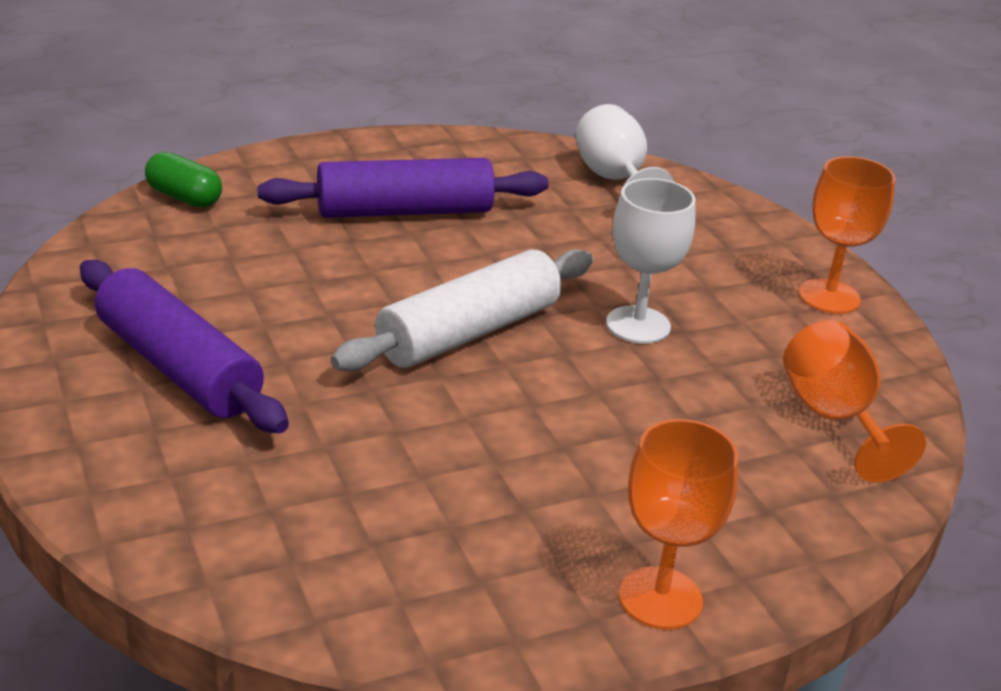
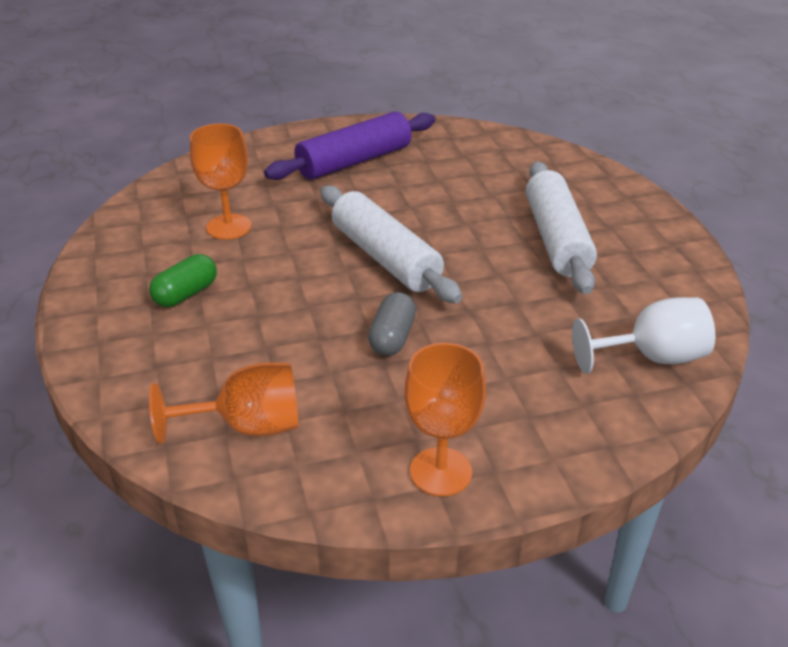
camera: 100 degrees right, 5 degrees up
green capsule [145,152,222,208] -> green capsule moved to [149,254,217,307]
purple rolling pin [258,158,549,218] -> white rolling pin [526,162,597,294]
white goblet [606,178,696,344] -> grey capsule [368,292,416,356]
orange goblet [619,419,738,629] -> orange goblet moved to [190,124,251,240]

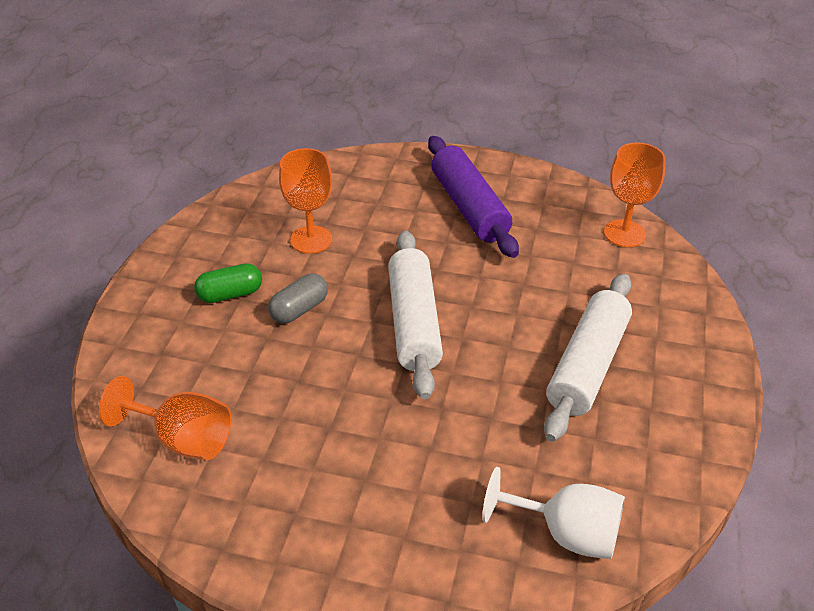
camera: 30 degrees right, 5 degrees up
purple rolling pin [264,112,435,180] -> purple rolling pin turned 75 degrees clockwise [428,136,519,258]
grey capsule [368,292,416,356] -> grey capsule moved to [268,273,328,324]
orange goblet [404,343,486,496] -> orange goblet moved to [604,142,666,247]

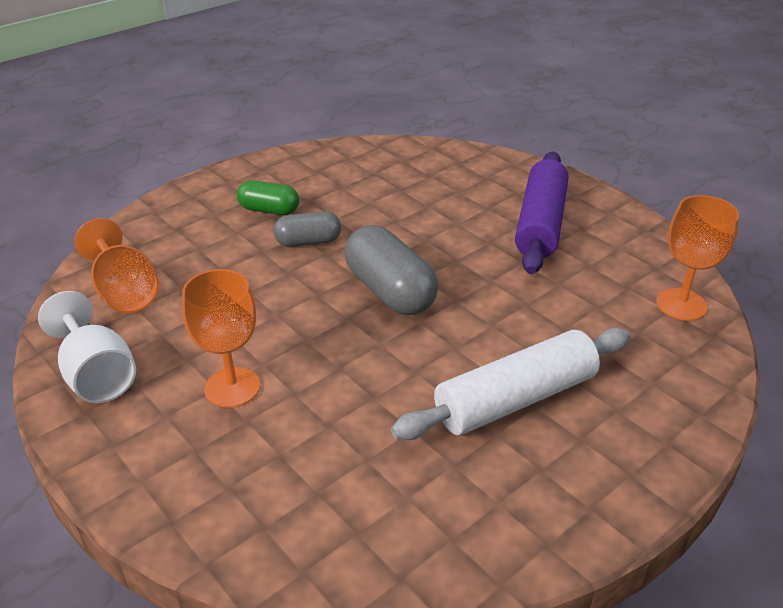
camera: 35 degrees right, 5 degrees down
orange goblet [279,148,332,254] -> orange goblet moved to [182,269,260,408]
white rolling pin [388,230,443,399] -> grey capsule [344,225,439,315]
white goblet [482,467,625,559] -> white goblet moved to [38,291,136,403]

